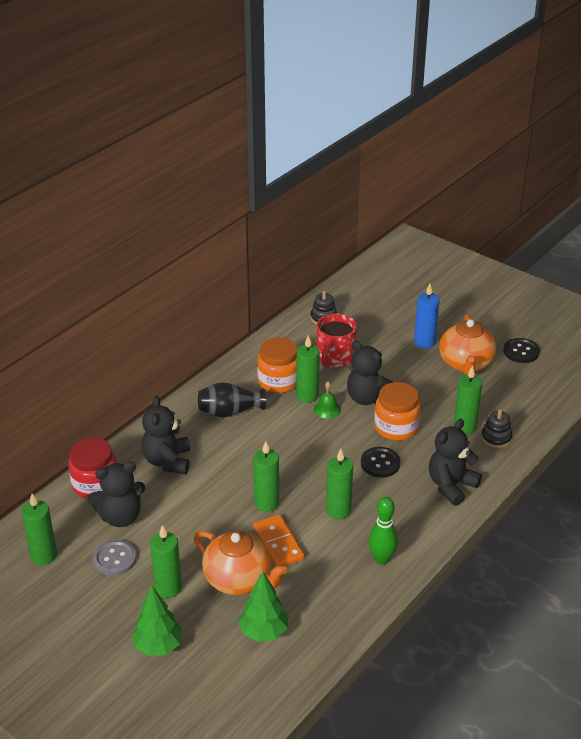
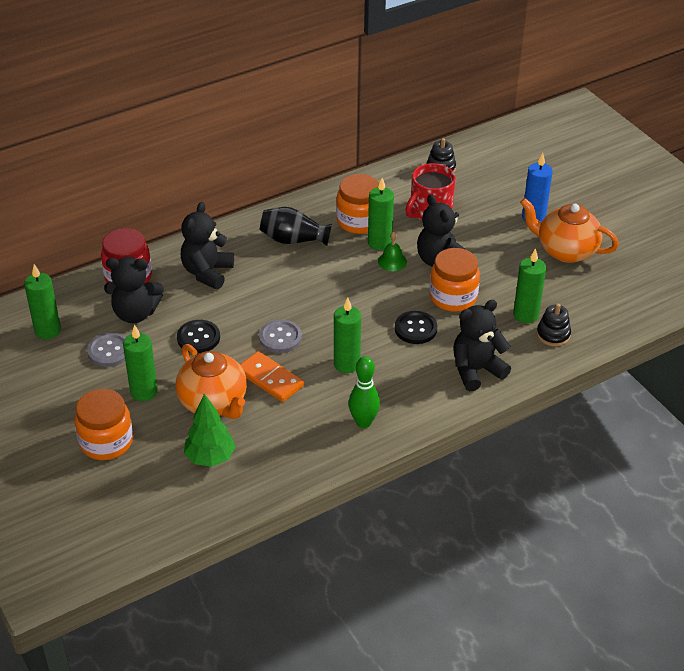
camera: 20 degrees right, 5 degrees up
green tree [132,585,183,656] -> orange jar [75,389,133,460]
green candle [253,441,279,512] -> grey button [259,319,302,353]
orange domino [253,514,305,567] -> orange domino turned 45 degrees counterclockwise [240,351,304,402]
orange teapot [439,314,496,375] -> orange teapot turned 90 degrees clockwise [520,198,619,263]
black button [503,338,540,363] -> black button moved to [177,320,220,353]

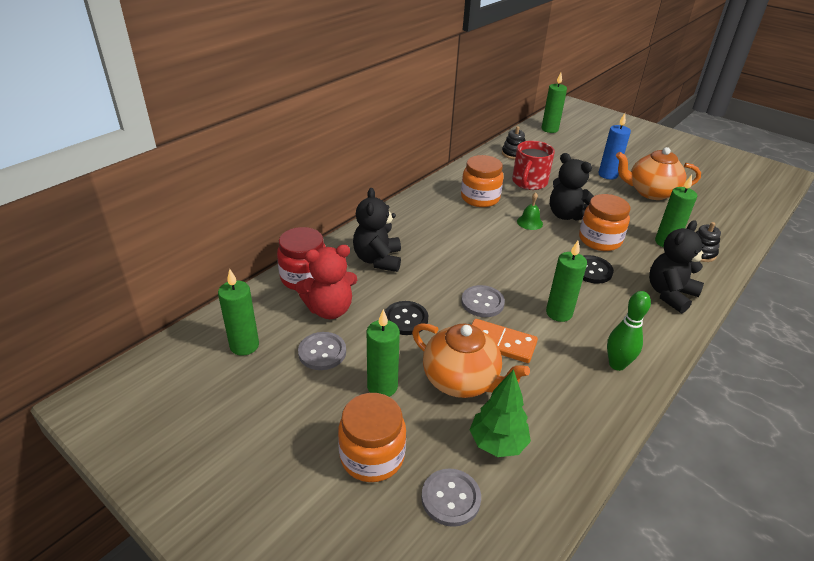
camera: 20 degrees left, 5 degrees down
black teddy bear [104,257,164,323] -> red teddy bear [295,245,357,319]
black vase [260,207,332,246] -> none
green candle [368,178,394,250] -> green candle moved to [541,73,567,133]
none -> grey button [421,468,481,527]

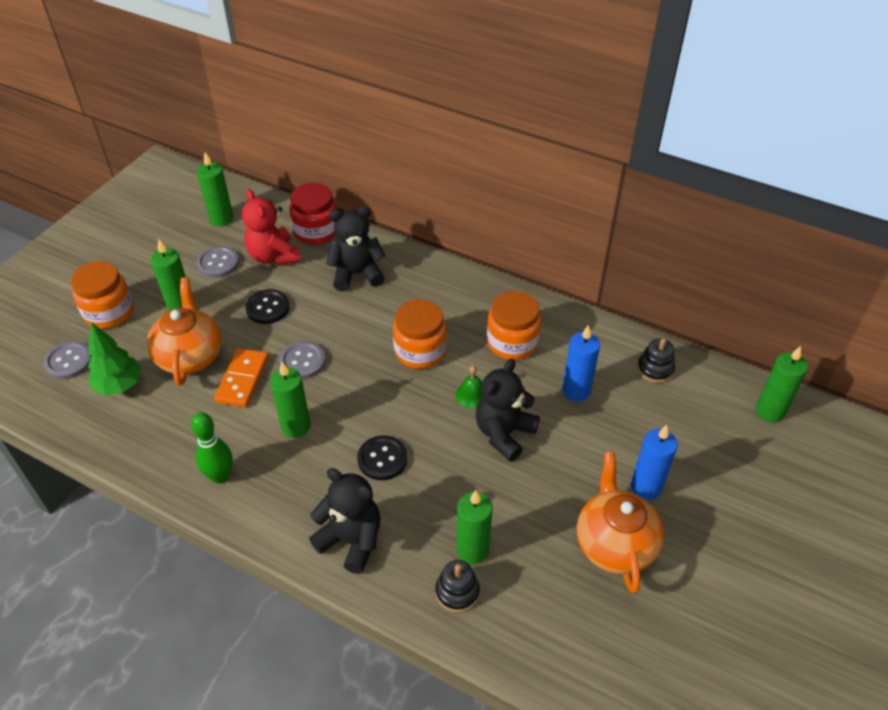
camera: 80 degrees right, 10 degrees up
orange teapot [412,323,530,398] -> orange teapot turned 150 degrees clockwise [147,277,222,386]
red mug [512,141,555,190] -> blue candle [562,325,600,401]
orange jar [579,194,630,251] -> orange jar moved to [393,299,447,369]

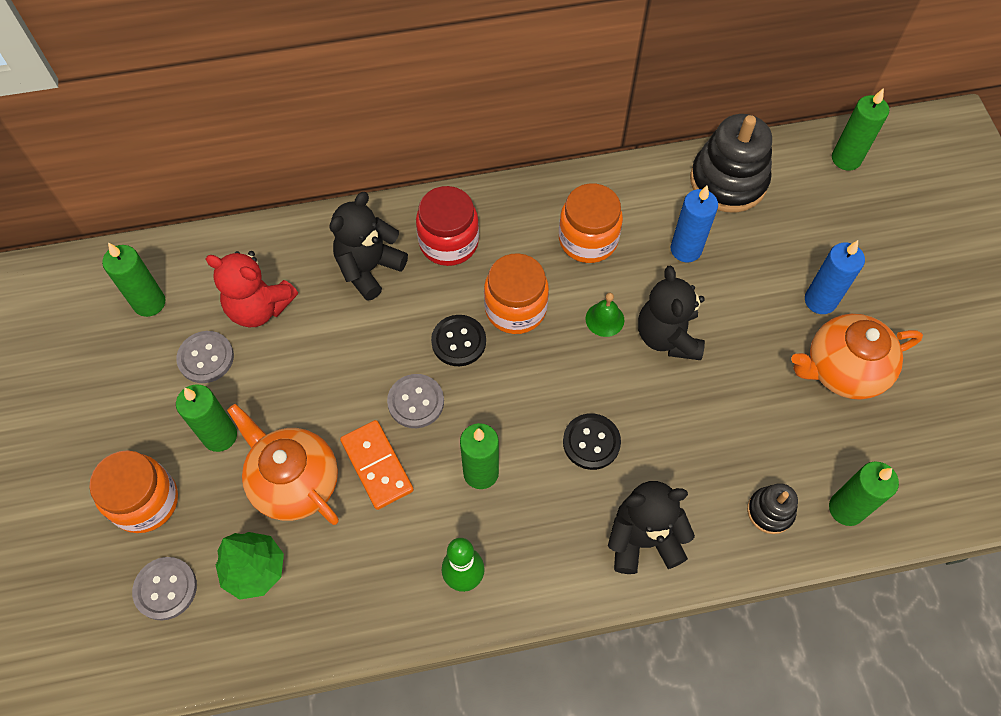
camera: 40 degrees left, 15 degrees up
black button [245,289,290,324] -> black button moved to [431,315,486,366]
red jar [289,183,337,245] -> red jar moved to [416,186,479,266]
green candle [456,490,492,564] -> green candle moved to [829,461,899,526]
orange teapot [577,452,664,593] -> orange teapot turned 60 degrees counterclockwise [791,314,923,400]
black stacking toy [637,338,675,383] -> black stacking toy [690,114,772,213], size x1.96

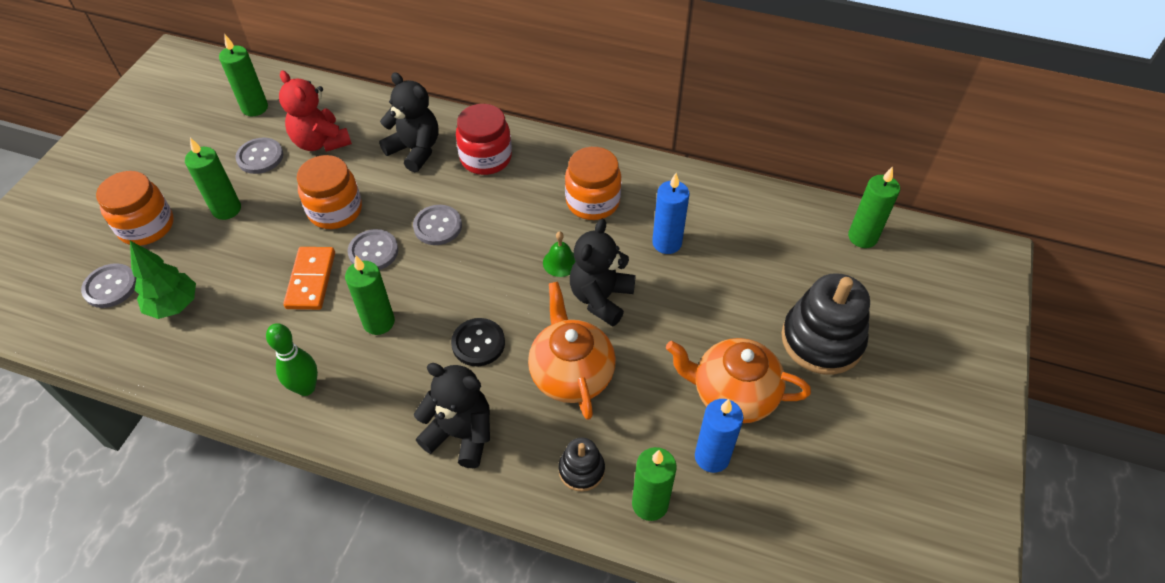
camera: 30 degrees right, 10 degrees down
orange teapot [227,404,339,525] -> orange teapot moved to [528,282,616,420]
black teddy bear [330,192,408,301] -> black teddy bear turned 60 degrees clockwise [379,73,439,172]
black button [431,315,486,366] -> grey button [413,205,462,245]
orange jar [484,253,549,334] -> orange jar moved to [297,155,362,229]
black stacking toy [690,114,772,213] -> black stacking toy moved to [781,273,870,375]
blue candle [805,240,865,314] -> blue candle moved to [695,399,743,473]

